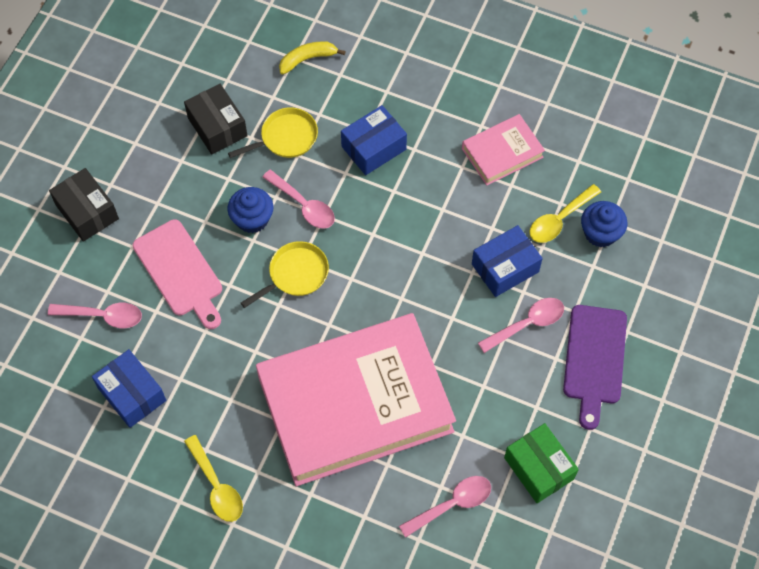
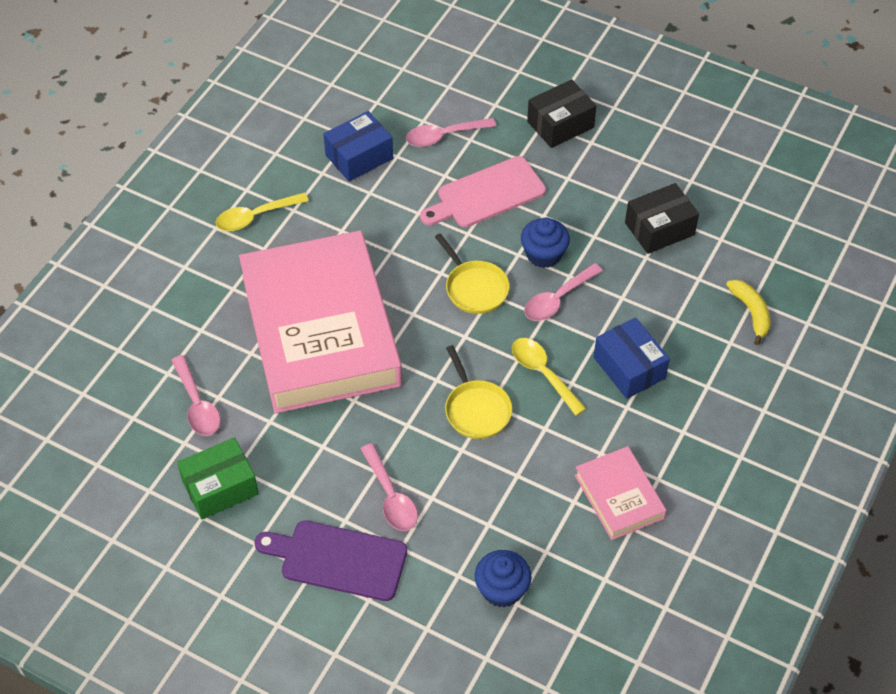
camera: 95 degrees right, 10 degrees down
pink spoon [48,303,142,328] -> pink spoon turned 60 degrees clockwise [406,118,496,147]
yellow pan [228,107,318,158] -> yellow pan moved to [445,345,512,439]
blue box [472,225,543,297] -> none
yellow spoon [529,184,601,243] -> yellow spoon moved to [512,338,586,416]

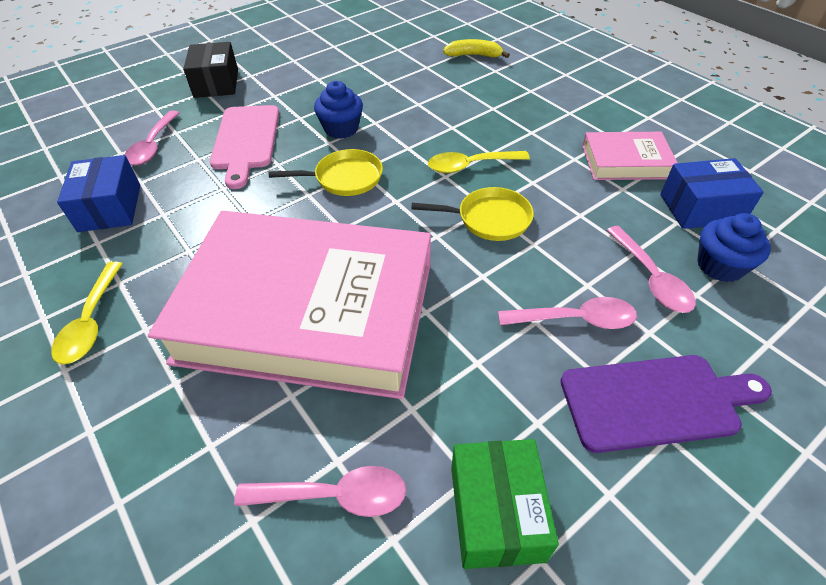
camera: 65 degrees left, 5 degrees down
purple cutting board [254,521,407,601] -> purple cutting board turned 135 degrees counterclockwise [560,355,772,453]
pink spoon [524,263,603,321] -> pink spoon moved to [606,226,696,313]
blue box [594,317,670,399] -> blue box moved to [660,158,764,229]
black box [625,183,699,254] -> none

